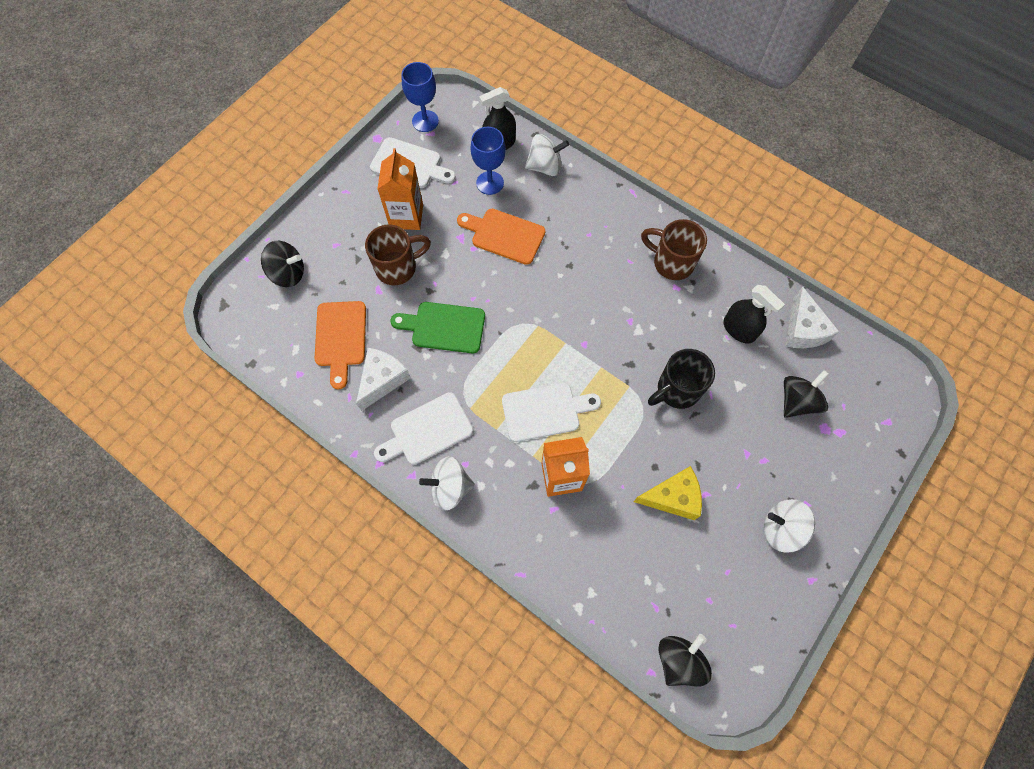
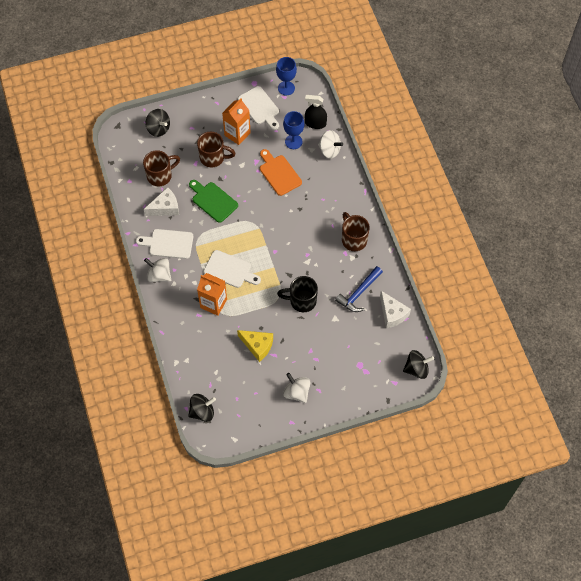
camera: 35 degrees right, 5 degrees down
orange cutting board [315,301,366,389] -> brown mug [143,150,180,186]
black spray bottle [723,285,785,343] -> blue hammer [335,266,383,312]
black spinning top [784,370,829,418] -> black spinning top moved to [403,350,434,379]
white cheese [785,287,839,348] -> white cheese turned 60 degrees counterclockwise [380,291,411,328]

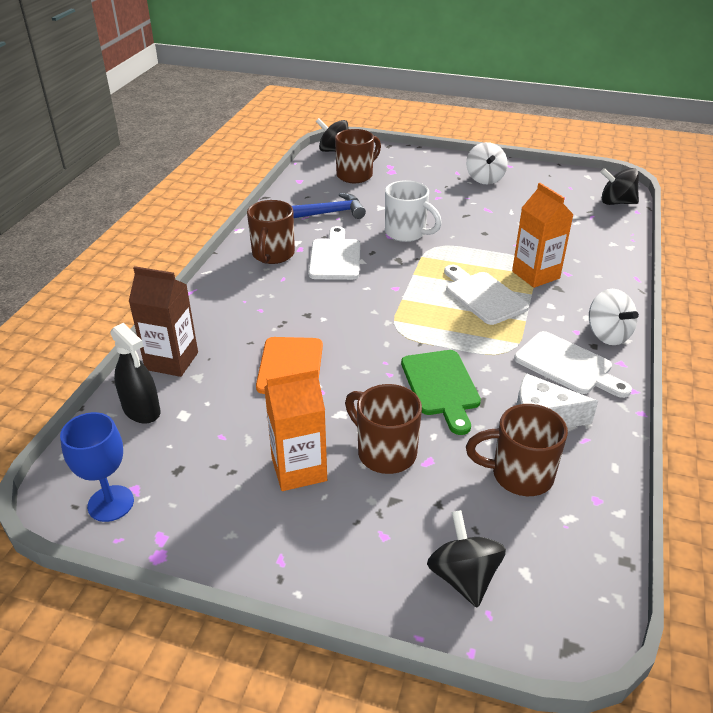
camera: 145 degrees left, 25 degrees down
yellow cheese [237,330,273,362] -> none
white cutting board [238,86,279,130] -> white cutting board moved to [309,226,360,280]
black mug [277,276,318,312] -> white mug [385,180,442,242]
blue goblet [283,111,304,149] -> none
white spinning top [318,130,343,159] -> brown carton [129,266,198,377]
white cheese [380,291,411,328] -> none
none -> brown mug [335,129,381,183]

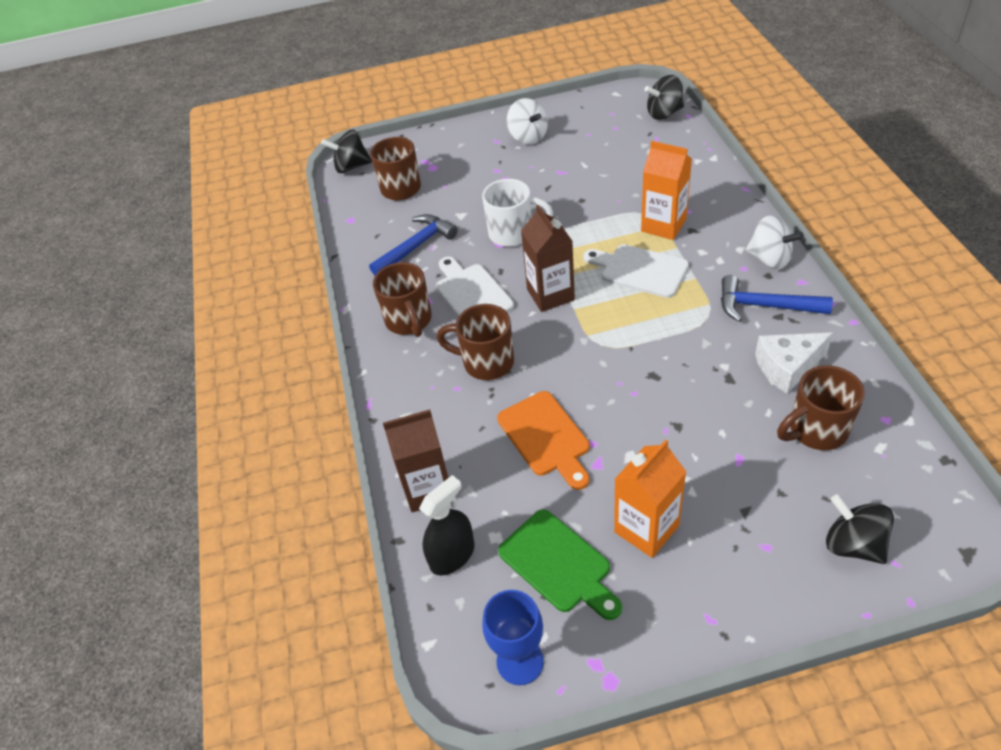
camera: 25 degrees left, 10 degrees up
black spray bottle [110,323,160,424] -> black spray bottle turned 60 degrees counterclockwise [419,475,474,575]
brown mug [345,384,422,474] -> brown mug moved to [437,304,514,380]
green cutting board [401,350,481,435] -> green cutting board moved to [498,509,622,620]
white cutting board [514,331,632,398] -> blue hammer [721,275,833,322]
none -> brown carton [521,205,575,312]

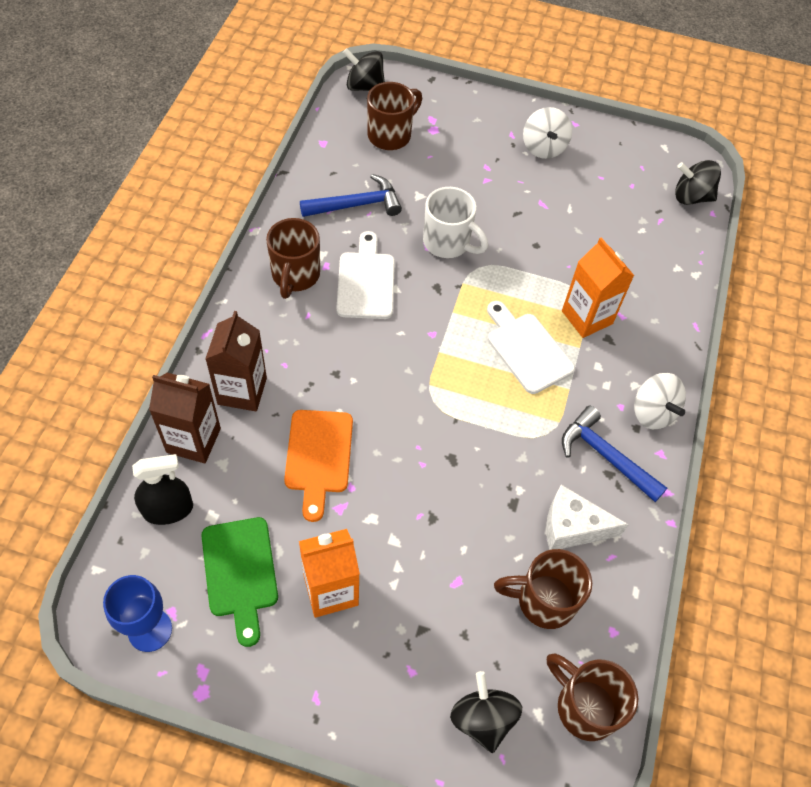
camera: 20 degrees right, 10 degrees up
brown mug [437,304,514,380] -> brown mug moved to [547,653,638,741]
brown carton [521,205,575,312] -> brown carton moved to [205,311,267,411]

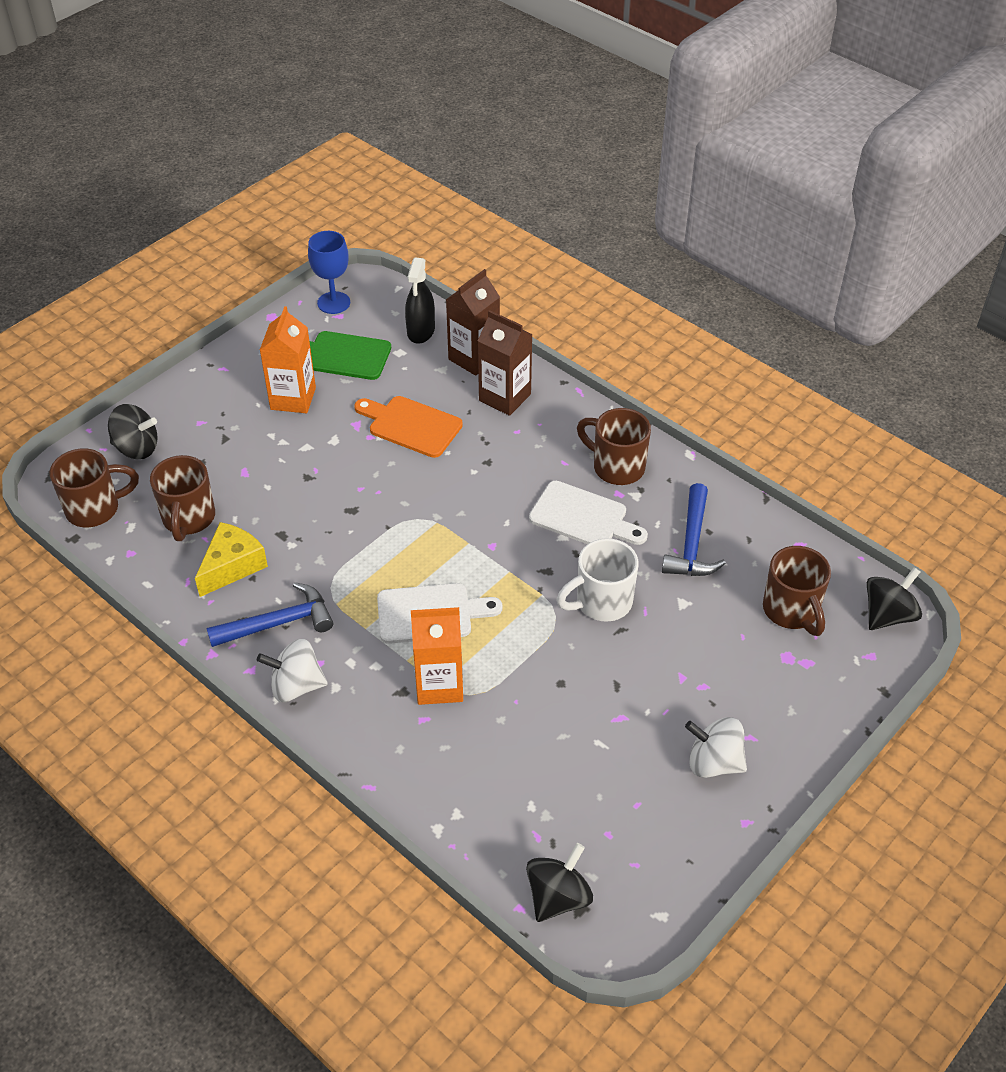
camera: 120 degrees right, 10 degrees down
brown mug [494,549,592,629] -> brown mug turned 150 degrees clockwise [150,455,215,541]
white cheese [546,485,629,550] -> yellow cheese [195,522,268,597]

